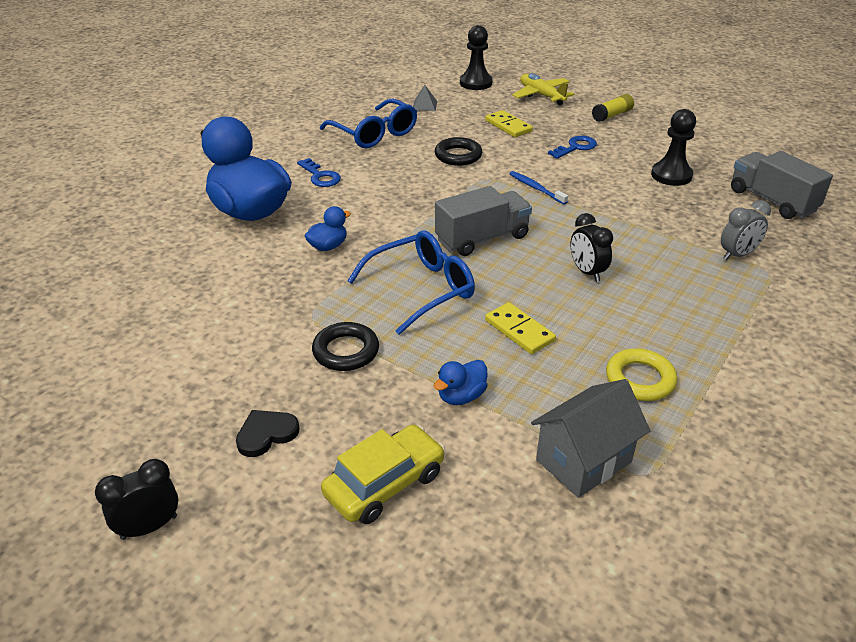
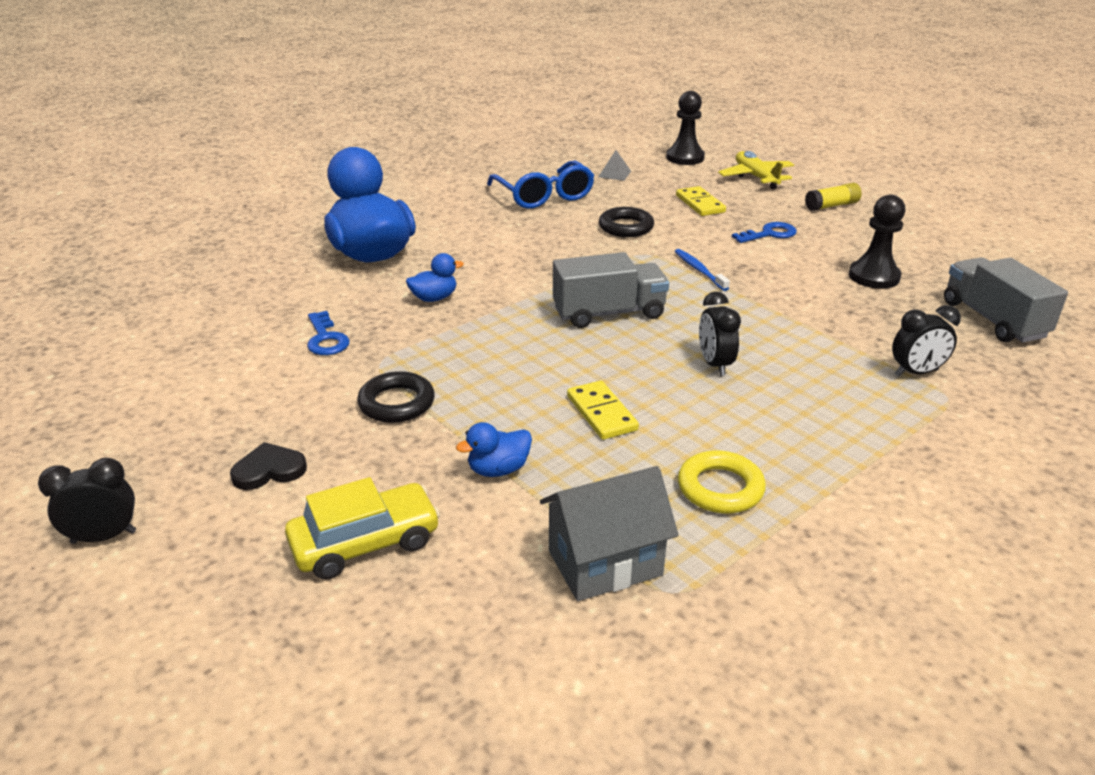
camera: 15 degrees right, 5 degrees down
blue key [297,158,341,187] -> blue key moved to [307,311,350,355]
blue glasses [347,230,475,335] -> none
grey clock [721,200,771,260] -> black clock [892,305,961,376]

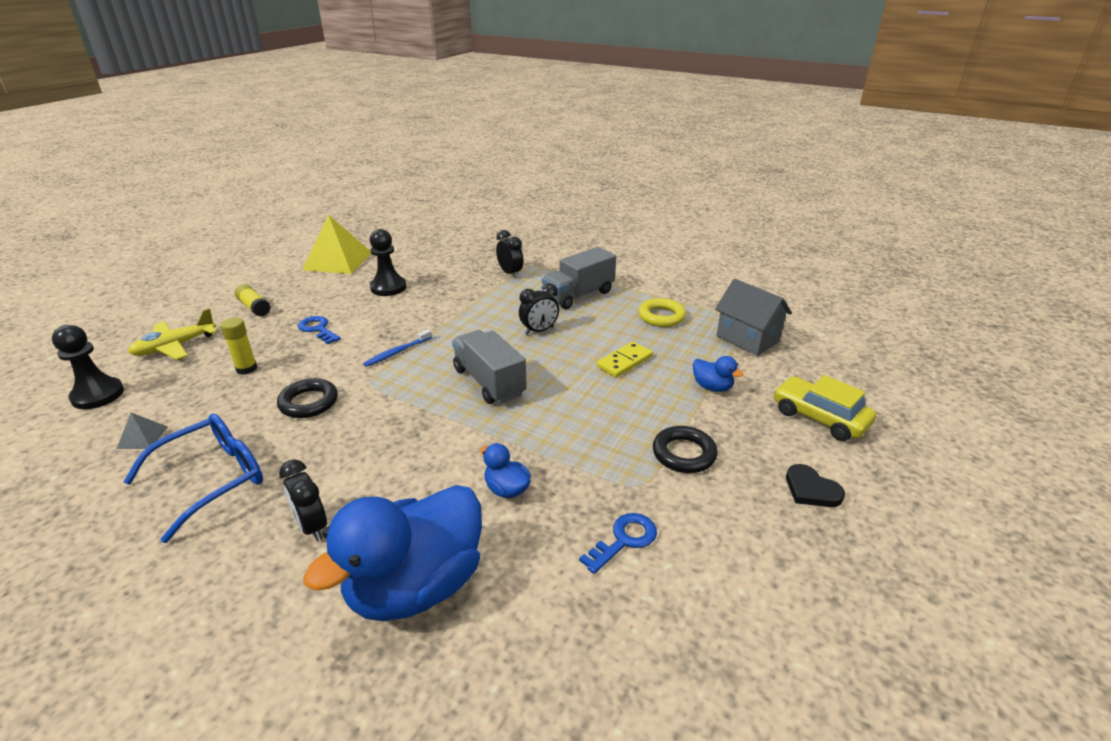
camera: 110 degrees left, 0 degrees up
black clock [38,458,136,544] -> black clock moved to [279,459,327,541]
yellow domino [676,186,726,216] -> yellow glue stick [220,318,258,375]
grey truck [944,257,1068,343] -> grey truck moved to [542,247,616,309]
none -> yellow pyramid [302,215,371,274]

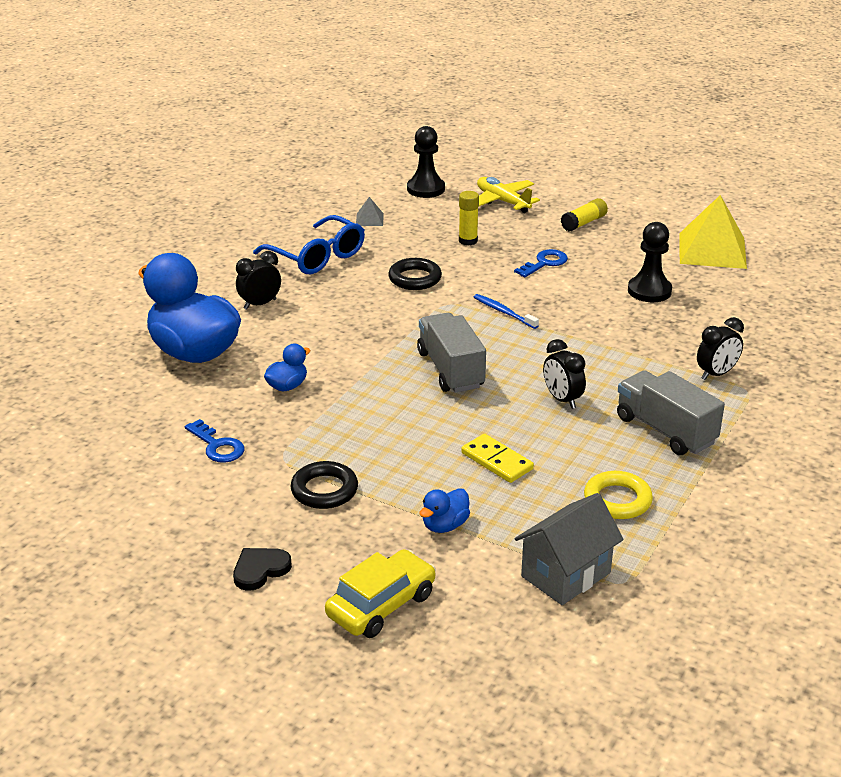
camera: 90 degrees right, 0 degrees up
grey truck [452,330,527,404] -> grey truck turned 75 degrees counterclockwise [417,313,486,393]

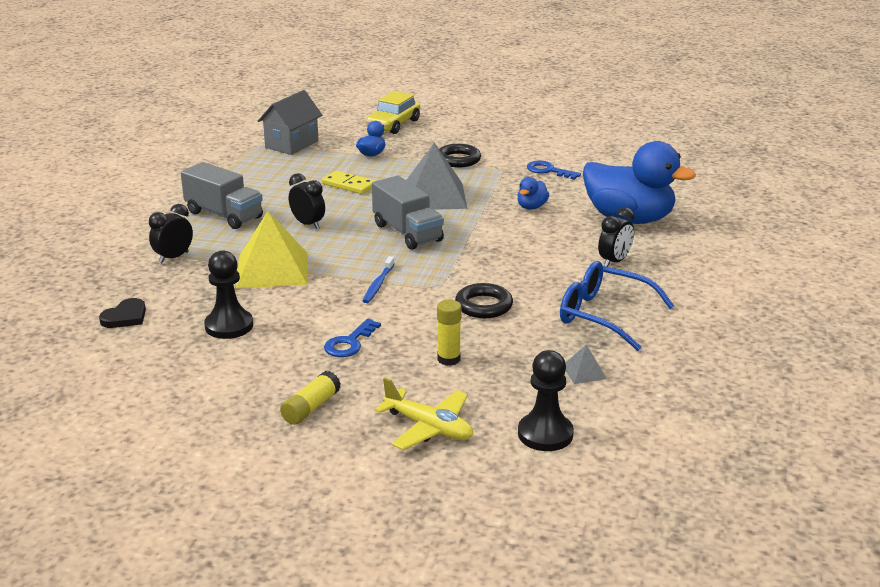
camera: 165 degrees right, 5 degrees down
black heart [233,548,292,591] -> black heart moved to [99,298,146,328]
blue toothbrush [474,294,539,329] -> blue toothbrush turned 75 degrees clockwise [363,256,395,303]
yellow ring [584,471,653,519] -> none
yellow pyramid [680,195,747,269] -> yellow pyramid moved to [236,211,307,289]
none -> grey pyramid [406,143,468,210]

